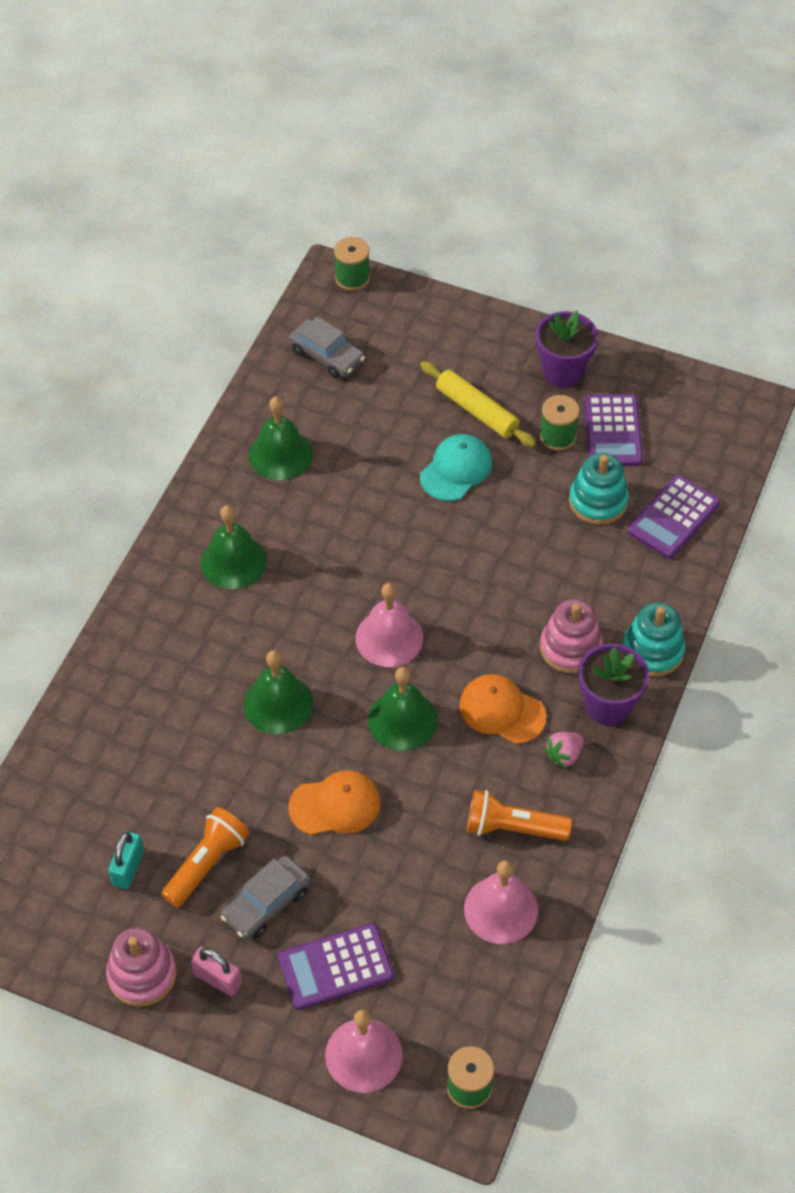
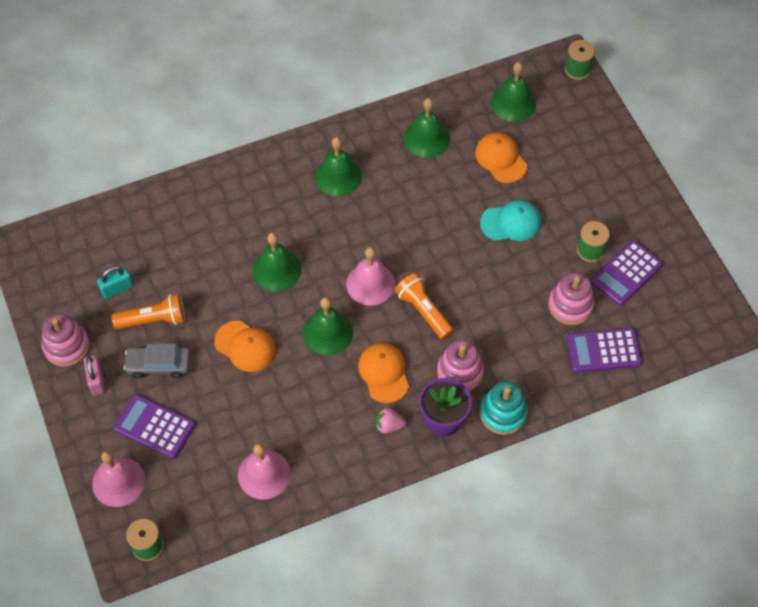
camera: 45 degrees right, 5 degrees up
grey car [289,317,365,378] -> green bell [491,62,536,122]
yellow rolling pin [420,361,536,447] -> none
orange flashlight [467,790,572,841] -> orange flashlight moved to [395,273,454,340]
purple flower pot [535,310,598,387] -> none
turquoise stacking toy [569,453,629,525] -> pink stacking toy [548,272,594,325]
none -> orange cap [475,132,527,183]

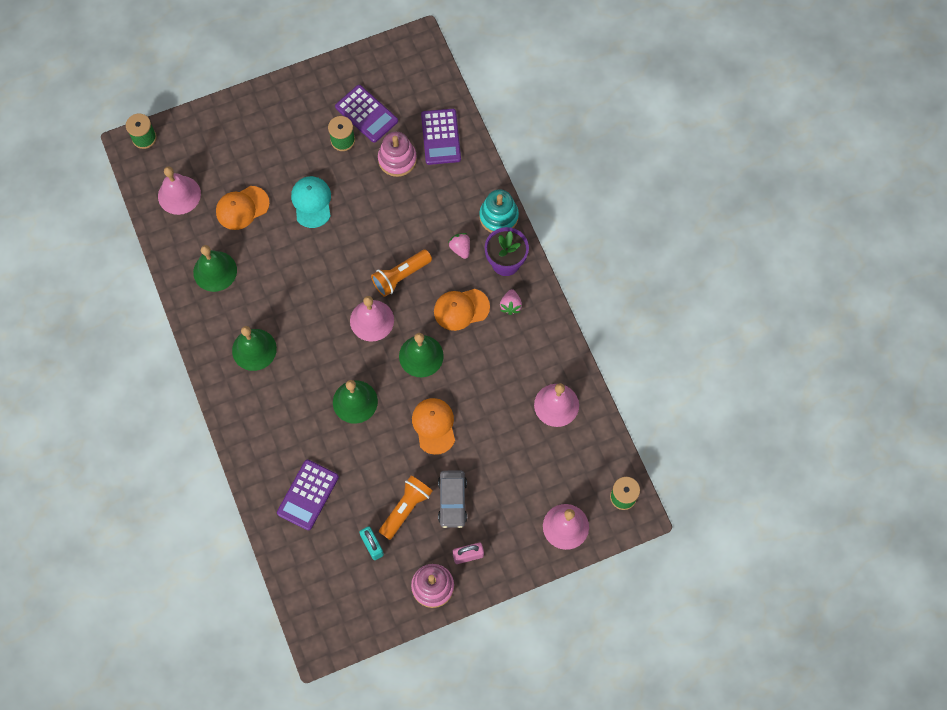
camera: 90 degrees left, 10 degrees up
orange flashlight [112,294,185,329] -> orange flashlight turned 45 degrees clockwise [379,476,433,540]
purple calculator [114,394,195,459] -> purple calculator moved to [277,460,339,530]
orange cap [214,320,276,372] -> orange cap turned 45 degrees counterclockwise [412,398,455,455]
pink stacking toy [437,339,484,391] -> pink strawberry [448,233,470,259]
green bell [491,62,536,122] -> pink bell [158,166,201,215]

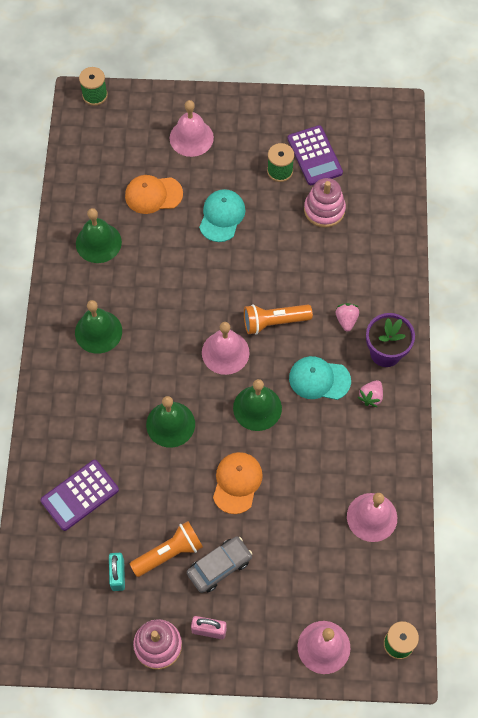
camera: 25 degrees right, 5 degrees down
pink bell [158,166,201,215] -> pink bell moved to [169,100,214,157]
purple calculator [421,109,461,165] -> none
orange cap [434,289,490,331] -> turquoise cap [289,356,351,400]
grey car [438,471,467,528] -> grey car turned 150 degrees counterclockwise [187,536,252,593]
turquoise stacking toy [479,189,519,233] -> none

